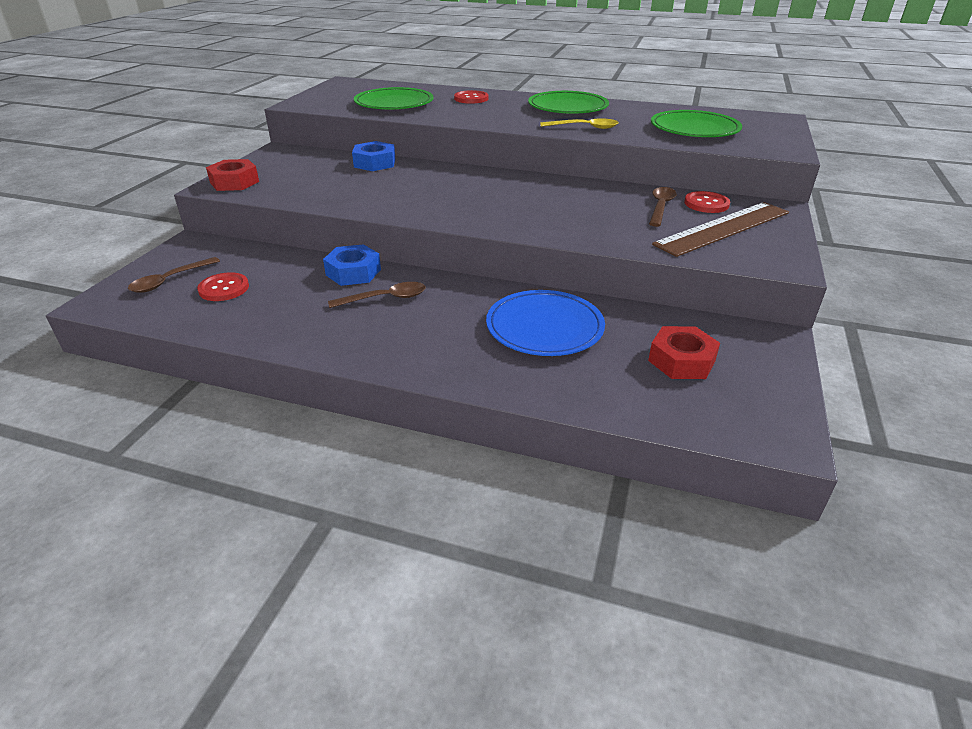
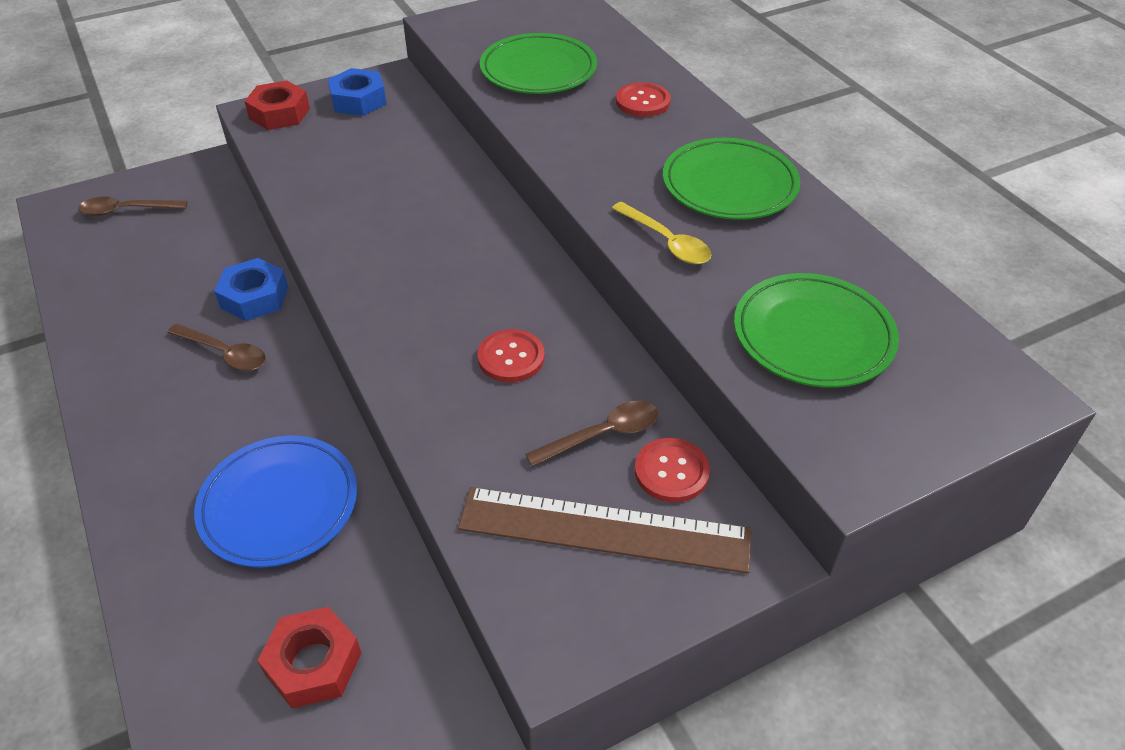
camera: 45 degrees right, 10 degrees up
red button [197,272,249,301] -> red button moved to [477,329,545,382]
blue nut [352,141,395,171] -> blue nut moved to [328,68,386,116]

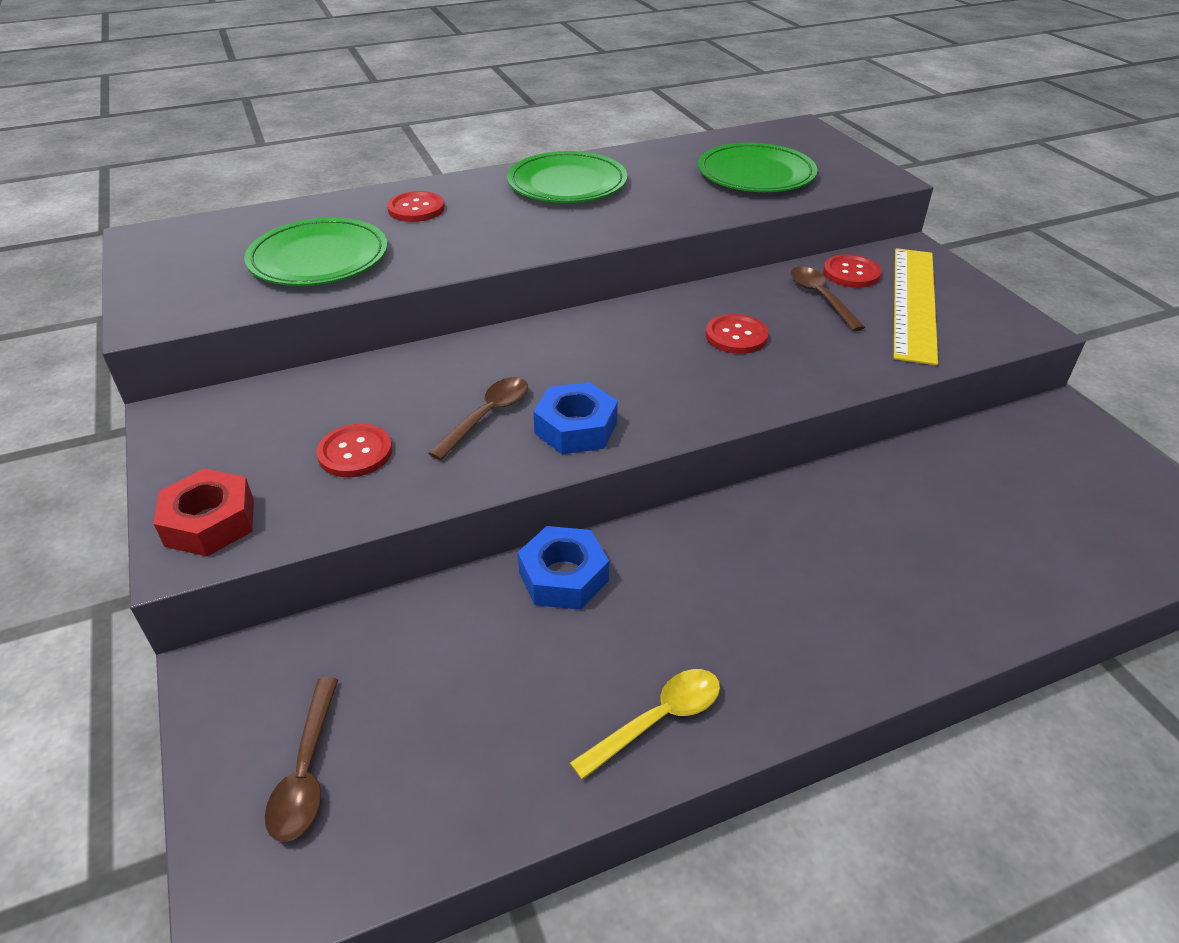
camera: 85 degrees left, 5 degrees down
brown spoon [167,324,266,371] -> brown spoon moved to [428,377,528,460]
blue plate [194,435,357,568] -> none
red nut [257,607,361,708] -> none
blue nut [328,68,386,116] -> blue nut moved to [533,382,618,454]
brown ruler [458,487,752,574] -> yellow ruler [894,248,938,366]
yellow spoon [612,202,712,264] -> yellow spoon moved to [570,669,720,780]
none -> red button [316,424,392,477]

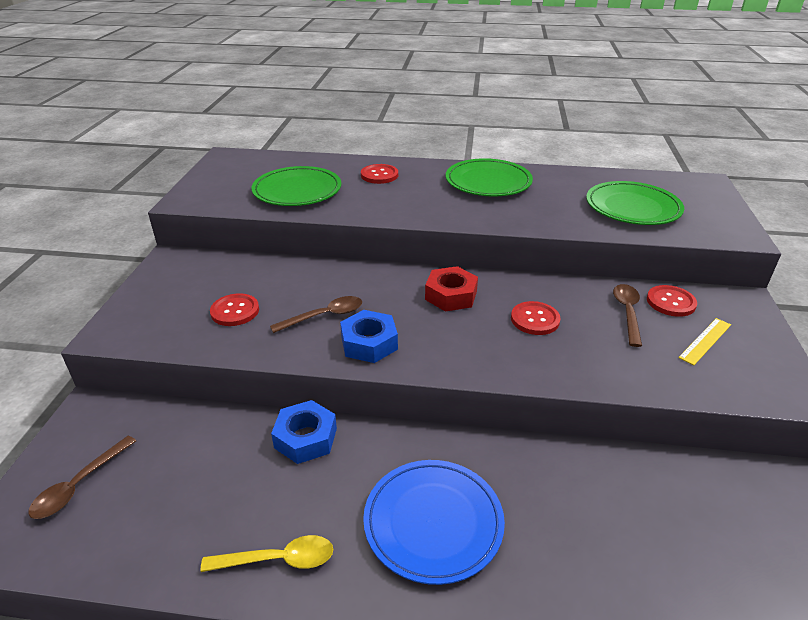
camera: 30 degrees right, 5 degrees down
red nut [154,468,254,556] -> red nut moved to [425,266,478,312]
yellow ruler [894,248,938,366] -> yellow ruler [678,318,731,365], size x0.47
none -> blue plate [363,460,505,585]

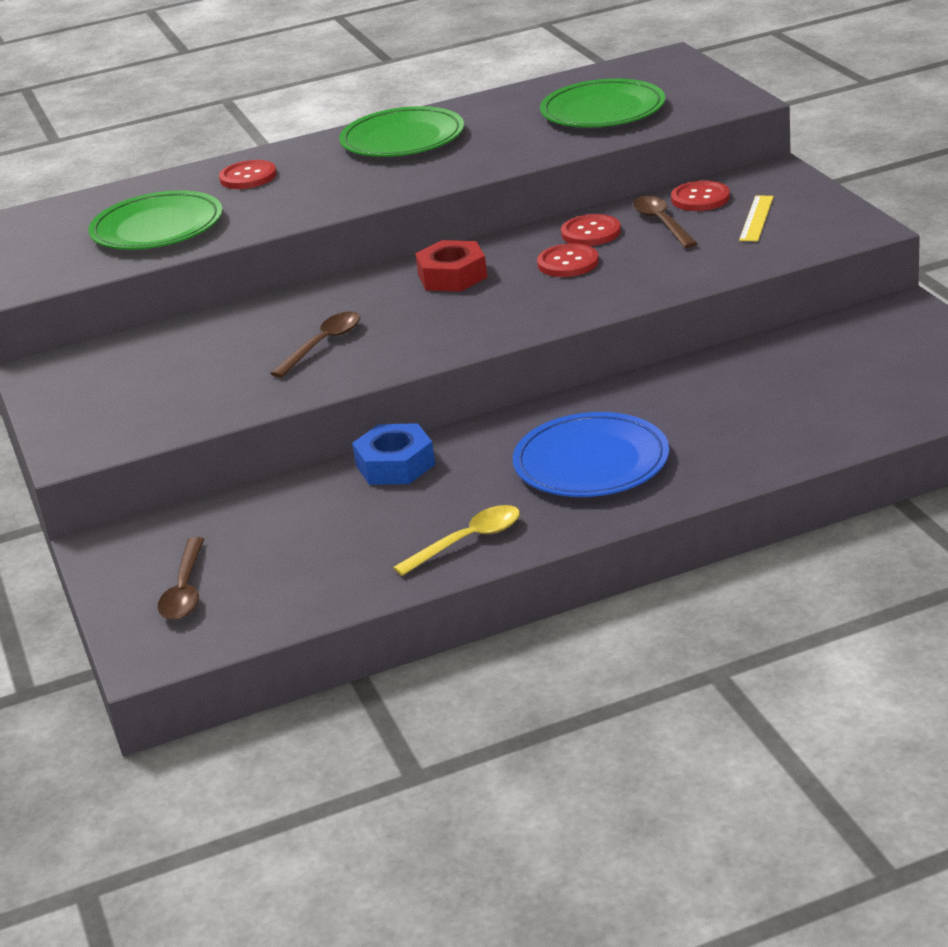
camera: 25 degrees left, 5 degrees down
red button [210,293,259,326] -> red button moved to [561,214,621,246]
blue nut [340,310,398,363] -> none

